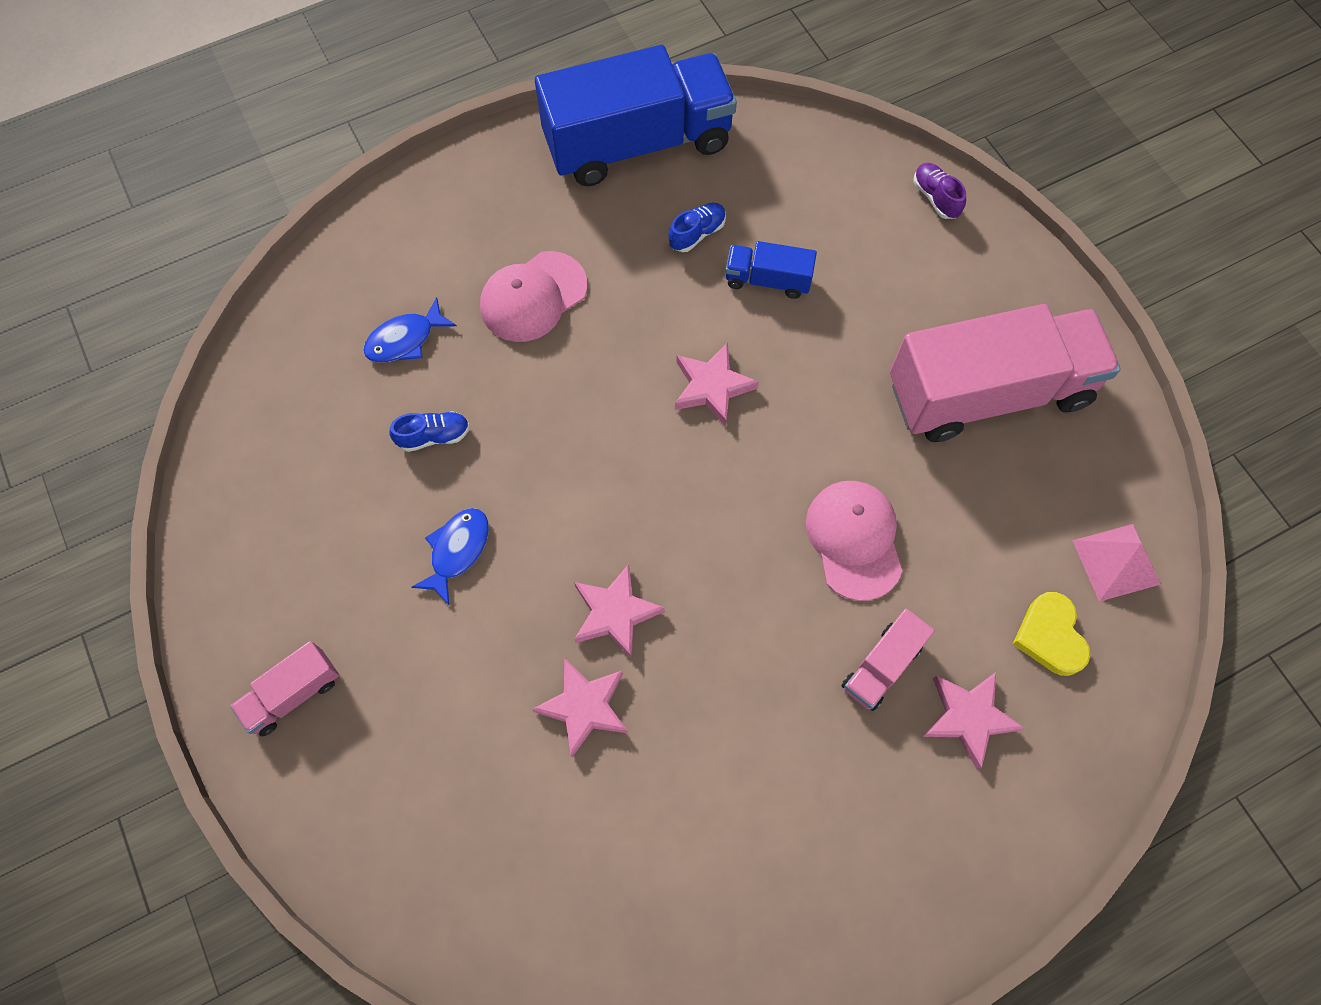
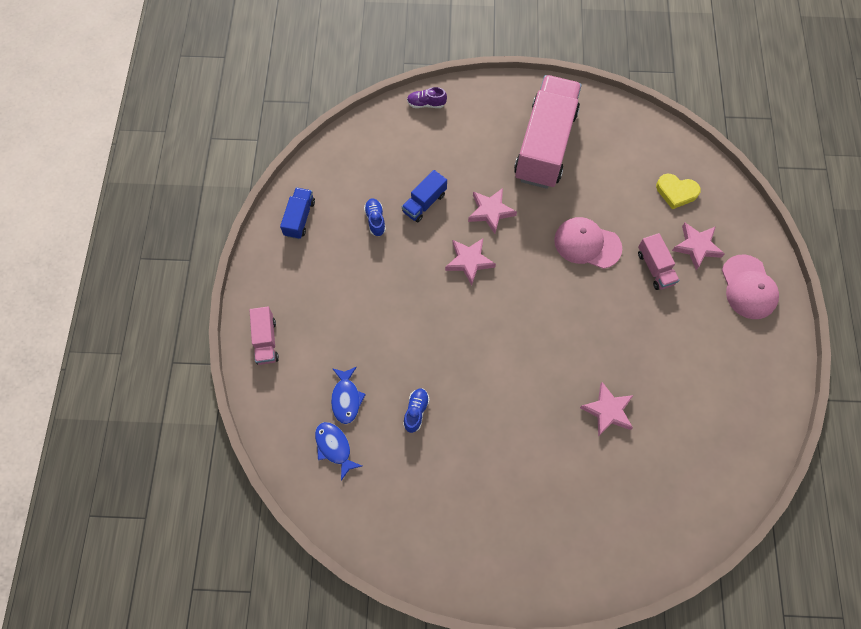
camera: 60 degrees left, 0 degrees up
pink truck [230,641,339,736] -> pink truck moved to [249,307,279,365]
blue fish [411,508,489,605] -> blue fish moved to [315,422,362,481]
pink cap [480,251,587,342] -> pink cap moved to [722,255,779,319]
blue truck [535,45,737,186] -> blue truck [280,187,315,239], size x0.44
pink star [574,564,665,659] -> pink star moved to [468,188,517,234]
pink pyramid [1072,524,1161,602] -> none

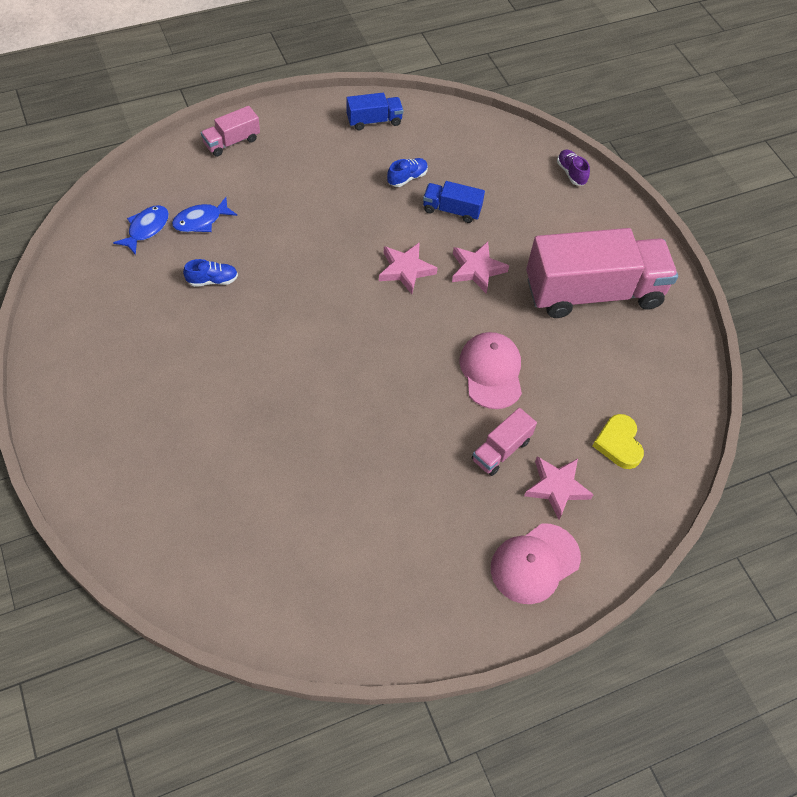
camera: 60 degrees right, 10 degrees down
pink star [580,382,634,437] -> none

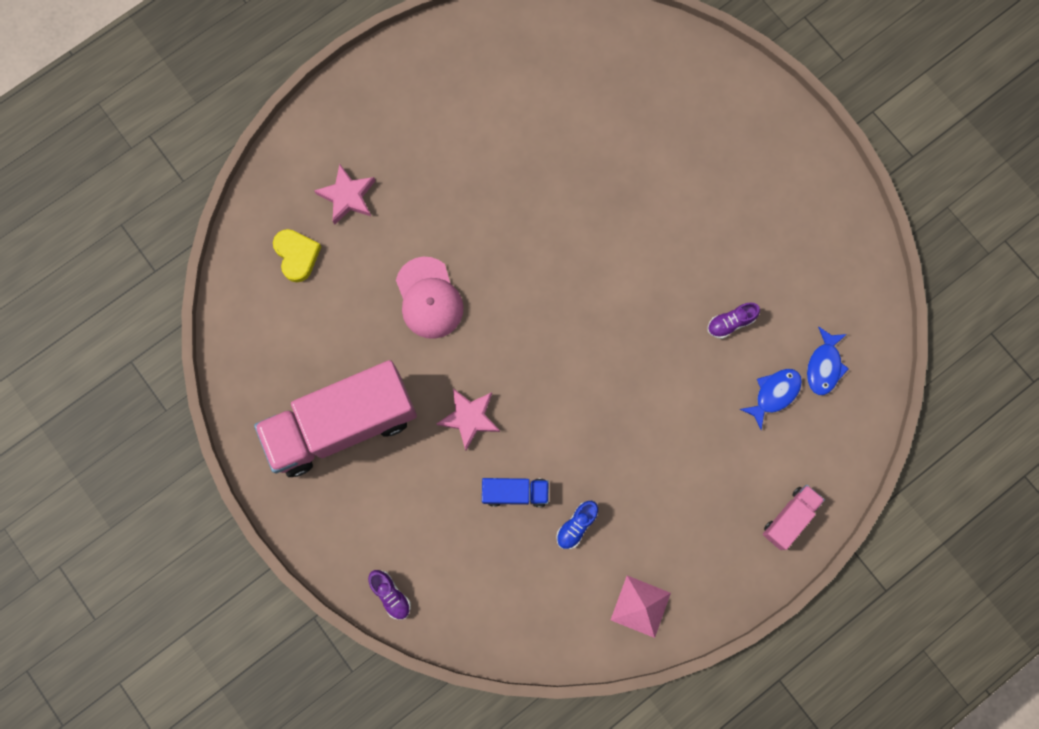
camera: 170 degrees right, 20 degrees up
blue shoe [183,259,238,287] -> purple shoe [707,303,760,339]
blue truck [346,93,403,130] -> pink pyramid [611,576,671,638]
pink star [379,242,438,294] -> none
pink truck [472,408,537,476] -> none
pink cap [491,523,581,604] -> none

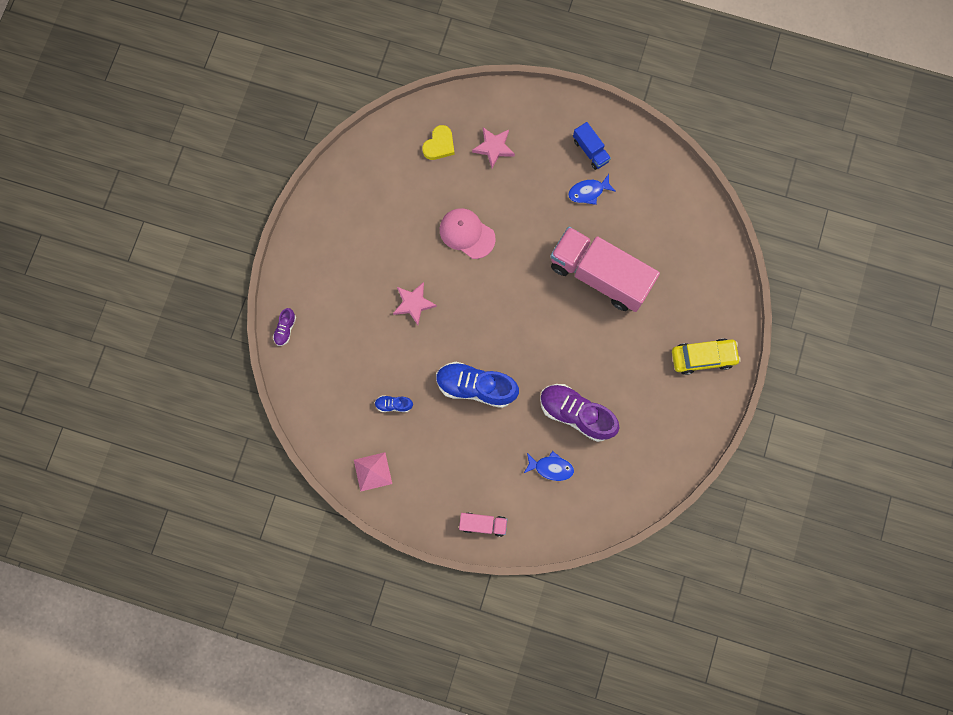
camera: 55 degrees right, 0 degrees up
pink truck [254,360,417,477] -> pink truck moved to [550,227,660,312]
pink cap [396,257,464,339] -> pink cap turned 90 degrees clockwise [440,208,496,259]
blue truck [482,478,549,507] -> blue truck moved to [573,122,611,170]
purple shoe [707,303,760,339] -> purple shoe [540,384,620,442], size x2.18
blue fish [807,327,849,395] -> blue fish moved to [568,174,616,205]
none -> blue shoe [436,362,519,408]
none -> yellow car [672,338,741,375]

